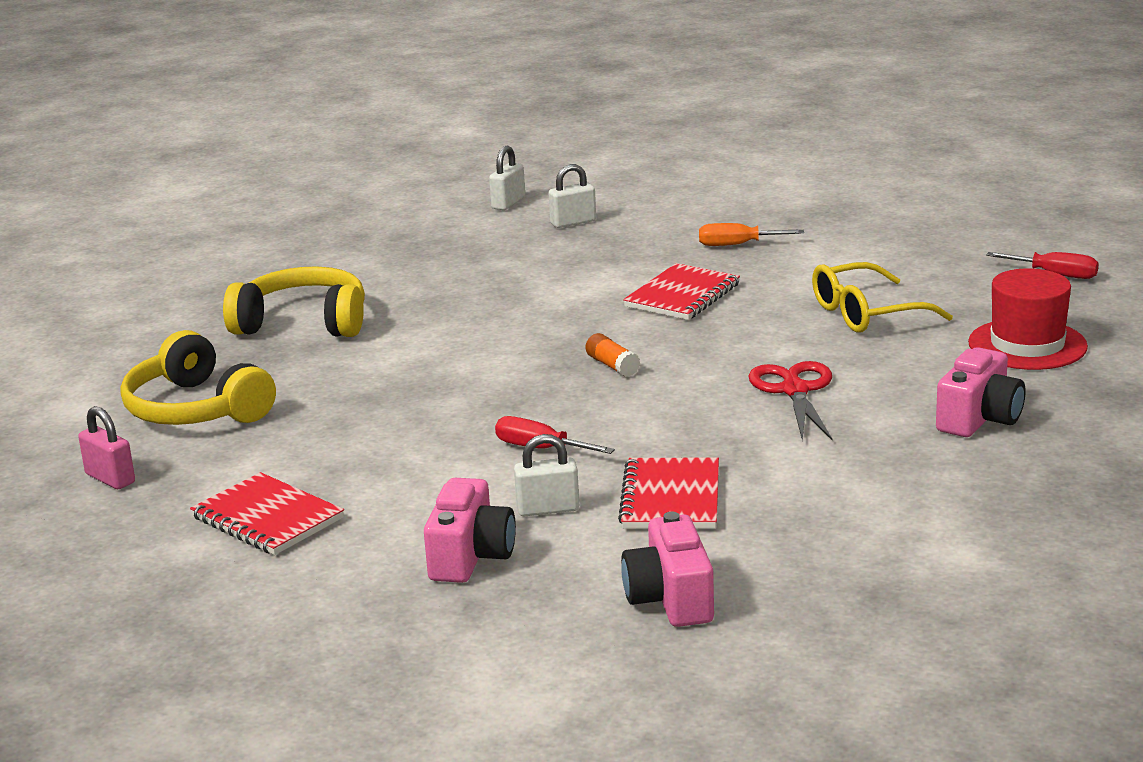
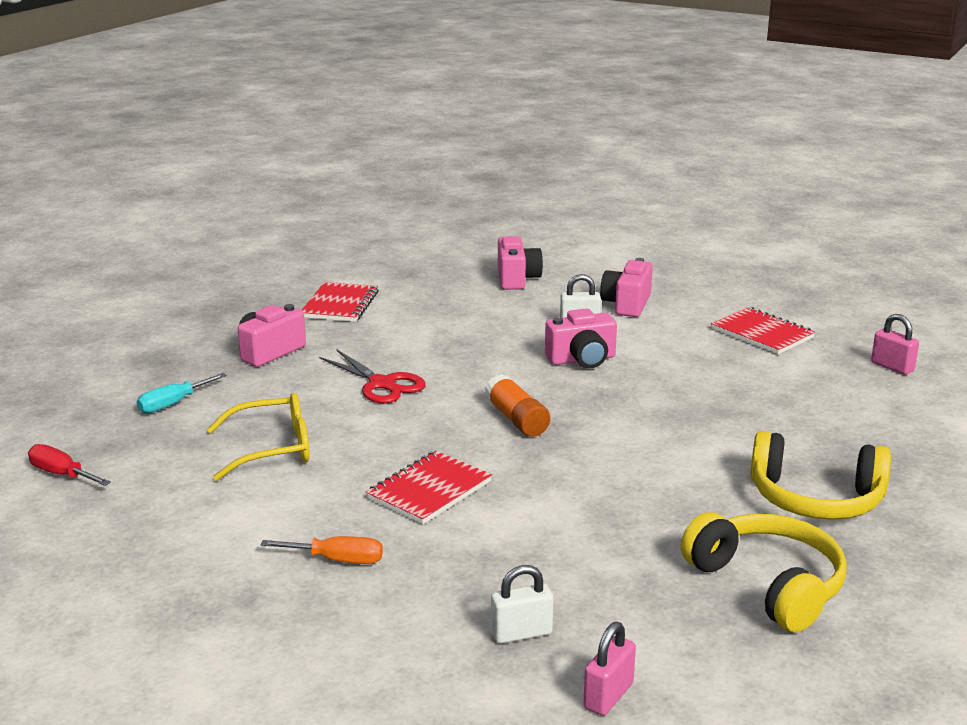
camera: 175 degrees left, 0 degrees up
yellow headphones [120,330,276,425] -> yellow headphones moved to [681,512,847,632]
white padlock [489,146,525,210] -> pink padlock [583,622,636,716]
red screwdriver [495,416,615,454] -> pink camera [545,308,617,368]
orange glue stick [585,333,640,377] -> orange glue stick [484,374,550,437], size x1.53
red notebook [618,458,719,529] -> red notebook moved to [302,282,379,322]
red scissors [749,361,832,440] -> red scissors turned 45 degrees counterclockwise [319,349,426,404]
red hat [968,268,1088,370] -> turquoise screwdriver [137,373,227,413]

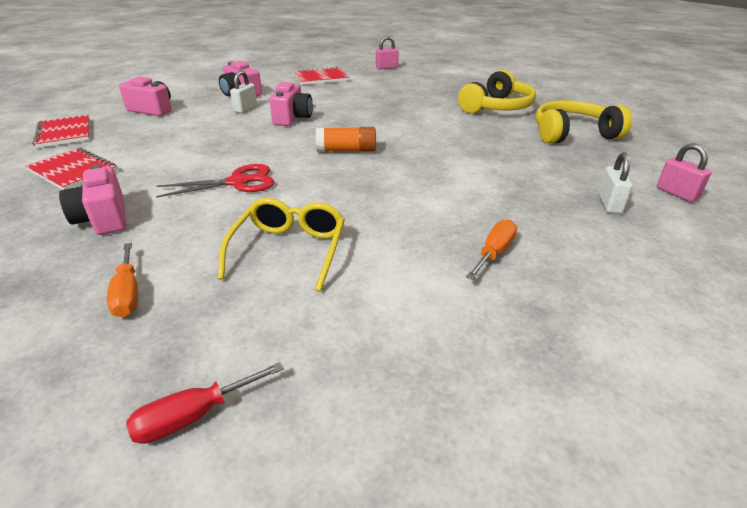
camera: 65 degrees left, 10 degrees up
turquoise screwdriver [137,373,227,413] -> orange screwdriver [107,243,138,317]
red notebook [366,451,492,524] -> red notebook moved to [32,115,89,148]

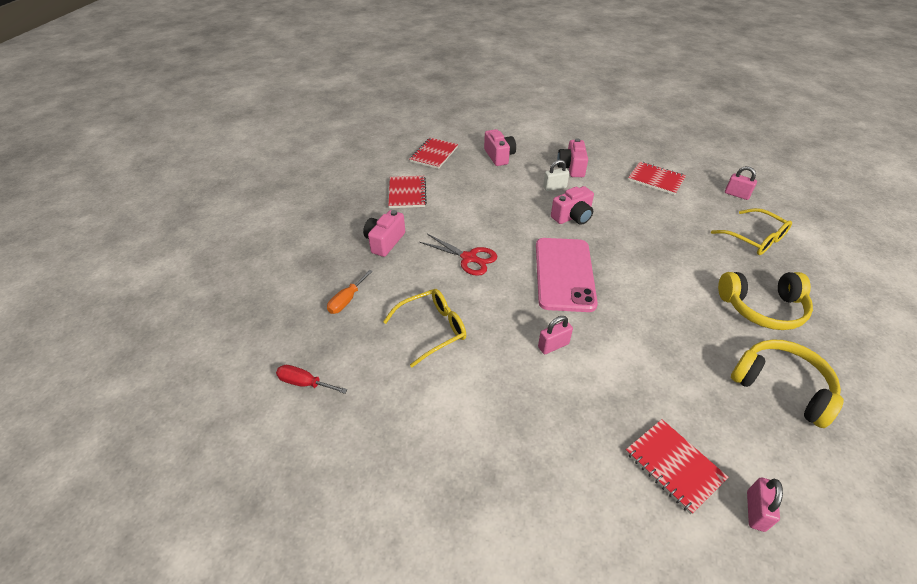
camera: 50 degrees right, 10 degrees up
orange glue stick [316,127,376,152] -> pink phone [536,238,598,312]
orange screwdriver [466,219,517,280] -> none
white padlock [598,152,633,214] -> red notebook [626,419,729,514]
none -> pink padlock [538,316,573,354]
none -> yellow glasses [711,208,792,255]

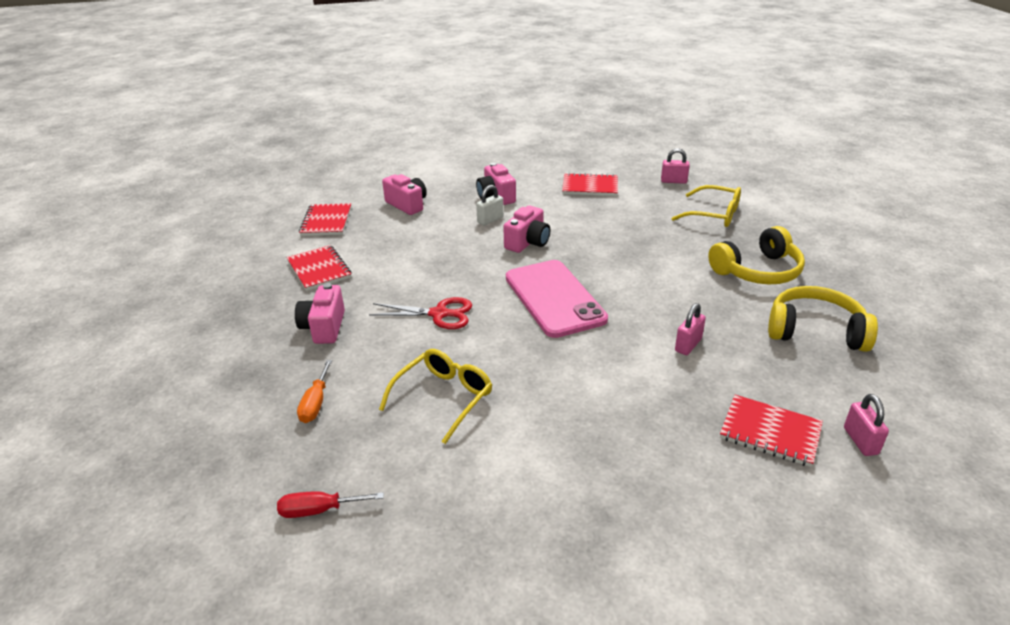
camera: 25 degrees left, 10 degrees down
pink padlock [538,316,573,354] -> pink padlock moved to [675,303,706,355]

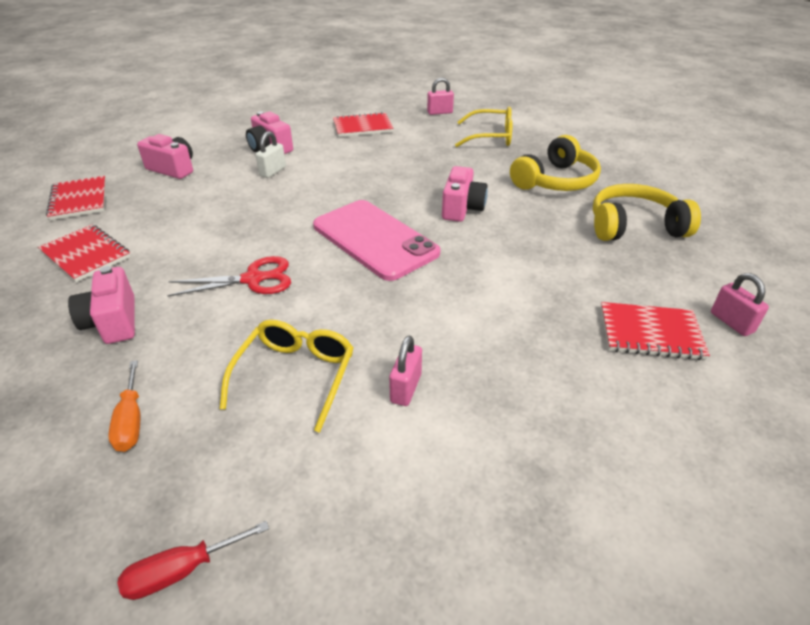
camera: 20 degrees left, 5 degrees up
pink camera [503,206,550,253] -> pink camera moved to [442,166,488,222]
pink padlock [675,303,706,355] -> pink padlock moved to [389,336,422,406]

